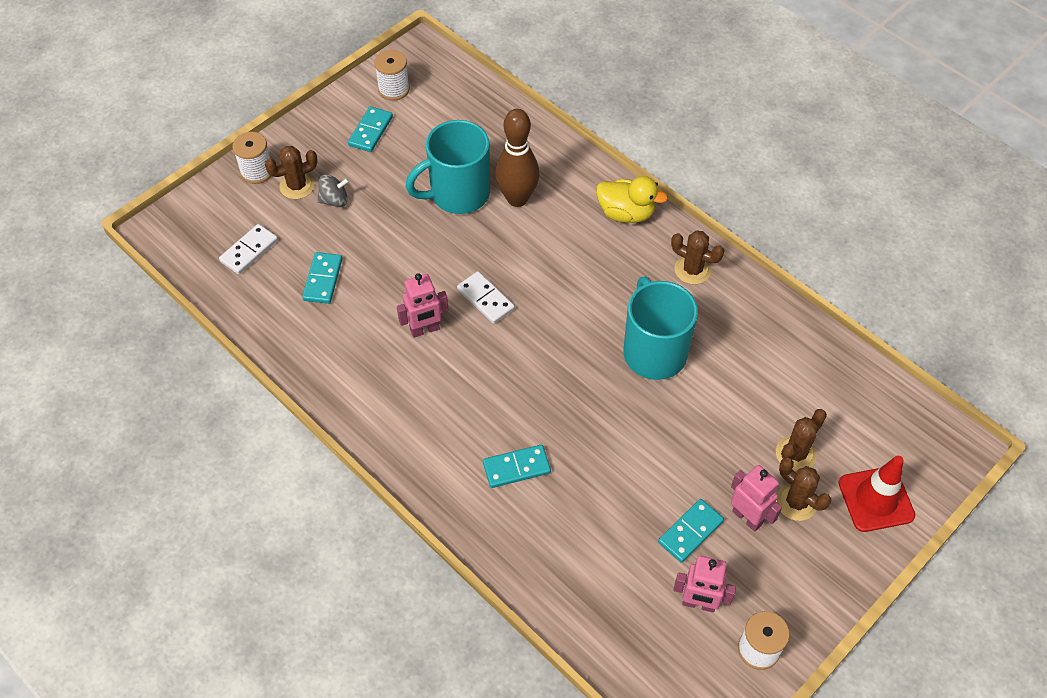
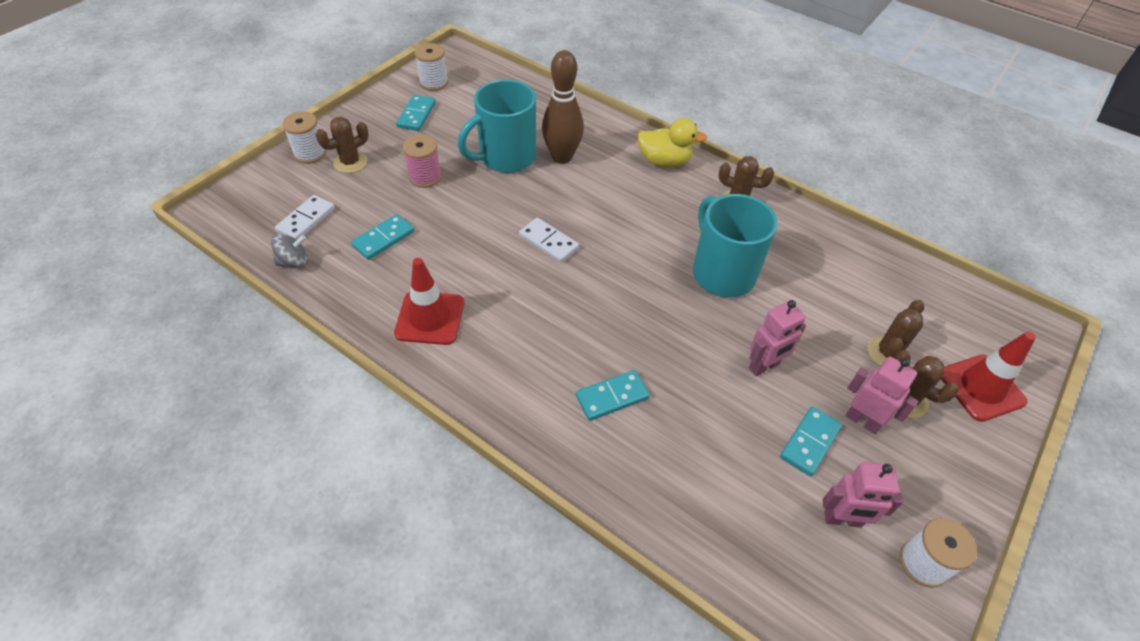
camera: 10 degrees left, 5 degrees down
turquoise domino [302,252,342,304] -> turquoise domino turned 45 degrees clockwise [351,214,414,260]
grey spinning top [317,174,349,207] -> grey spinning top moved to [271,234,308,268]
pink robot [397,273,448,338] -> pink robot moved to [749,300,806,376]
none -> red traffic cone [394,258,464,345]
none -> pink spool [402,135,442,188]

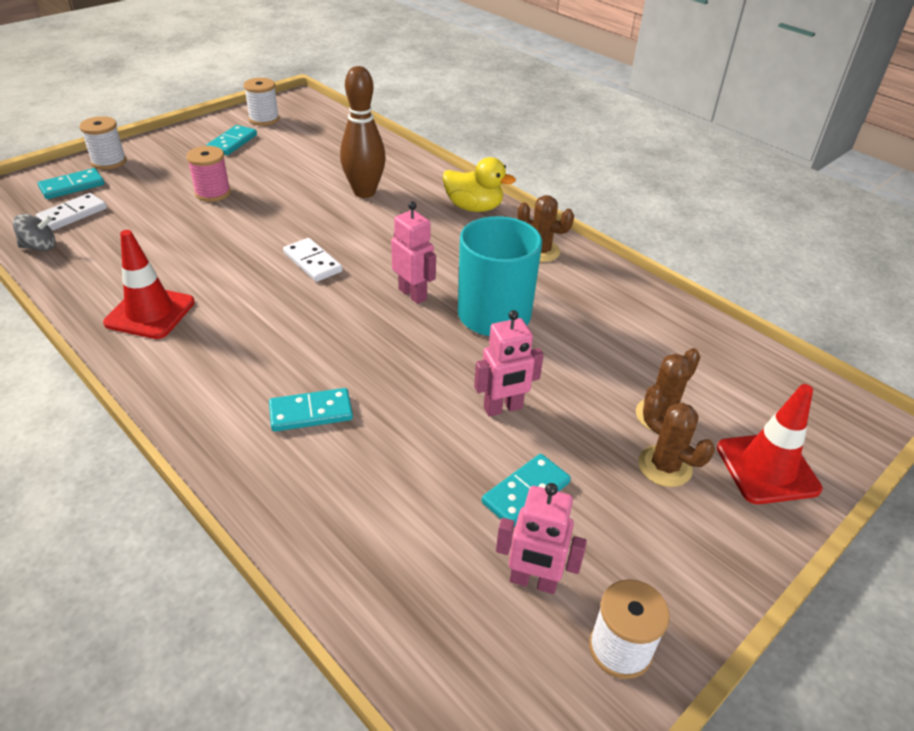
camera: 10 degrees right, 10 degrees down
brown cactus [316,117,369,173] -> none
turquoise domino [351,214,414,260] -> turquoise domino moved to [38,168,104,199]
turquoise mug [457,80,536,173] -> none
pink robot [845,357,918,434] -> pink robot moved to [391,201,436,304]

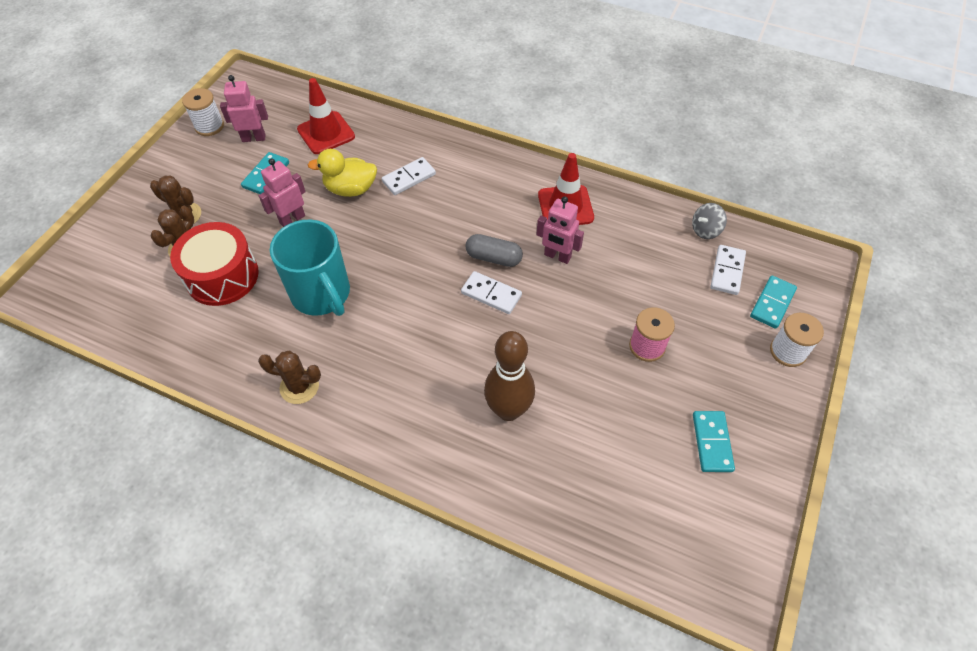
camera: 160 degrees right, 15 degrees up
white spool [243,78,279,126] -> none
turquoise domino [269,388,353,432] -> white domino [382,157,436,195]
pink robot [391,201,436,304] -> pink robot moved to [536,196,584,264]
yellow duck [443,157,516,212] -> yellow duck moved to [308,149,377,197]
red traffic cone [717,384,822,504] -> red traffic cone moved to [297,78,355,154]
none -> red drum [170,222,259,306]
none -> grey capsule [465,234,523,267]

